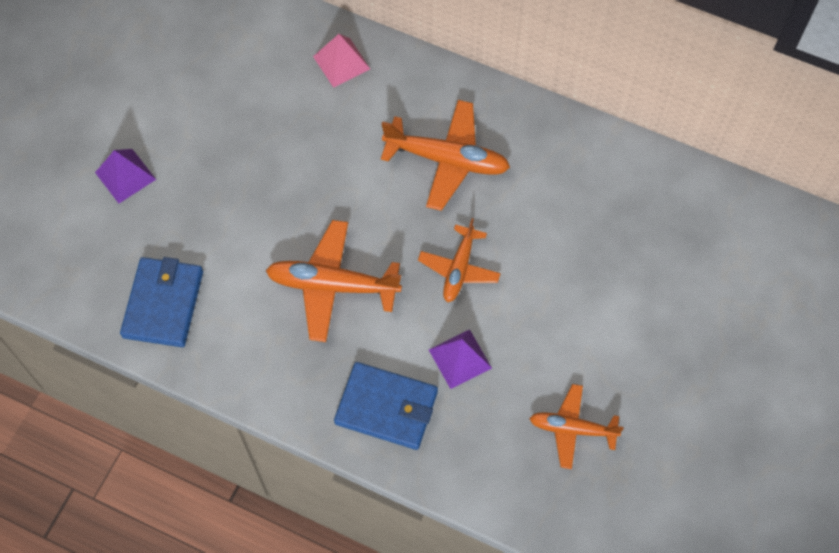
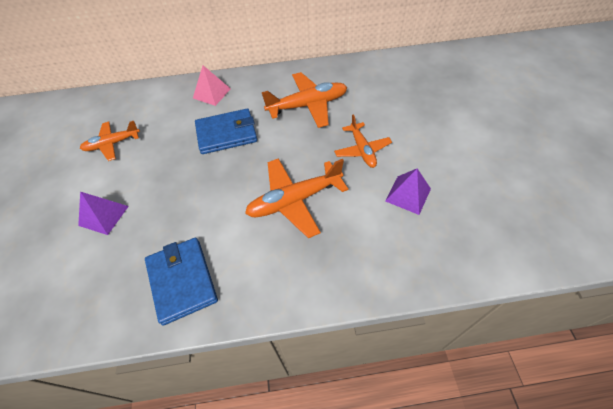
camera: 30 degrees left, 10 degrees down
blue wallet [334,362,438,450] -> blue wallet moved to [195,108,257,154]
orange plane [529,384,624,469] -> orange plane moved to [80,121,140,161]

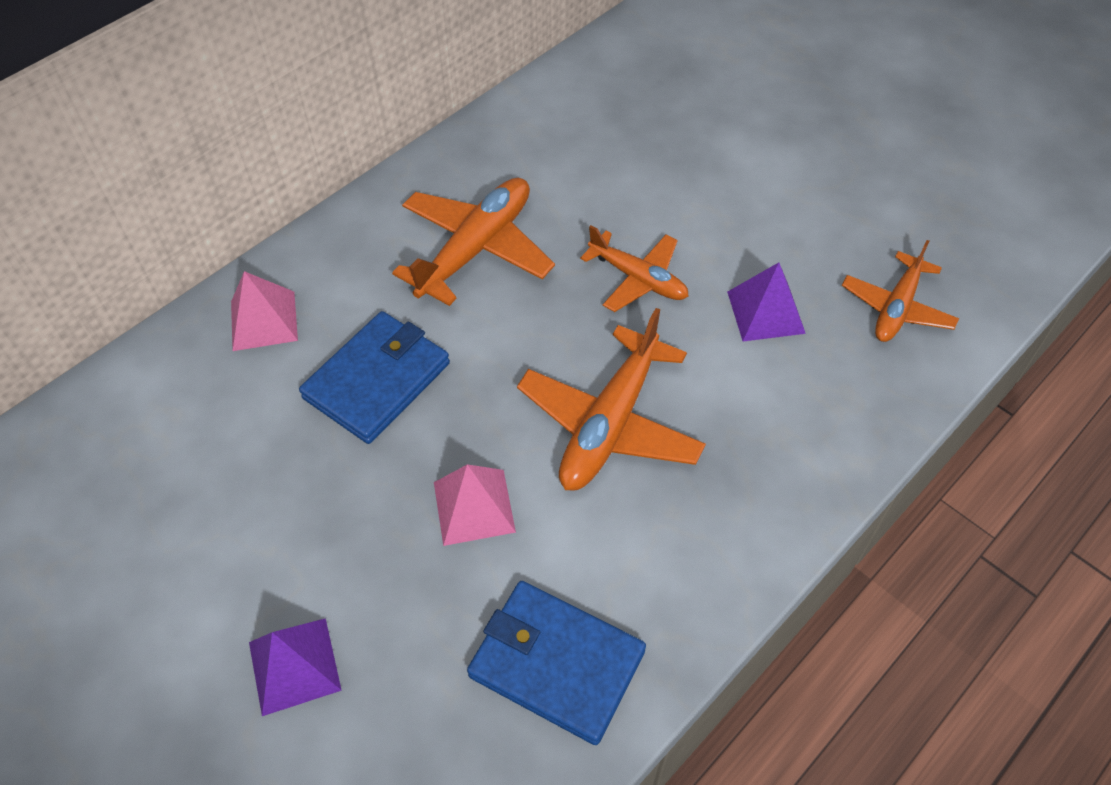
camera: 40 degrees left, 0 degrees up
orange plane [80,121,140,161] -> orange plane moved to [842,240,959,342]
none -> pink pyramid [434,464,516,546]

